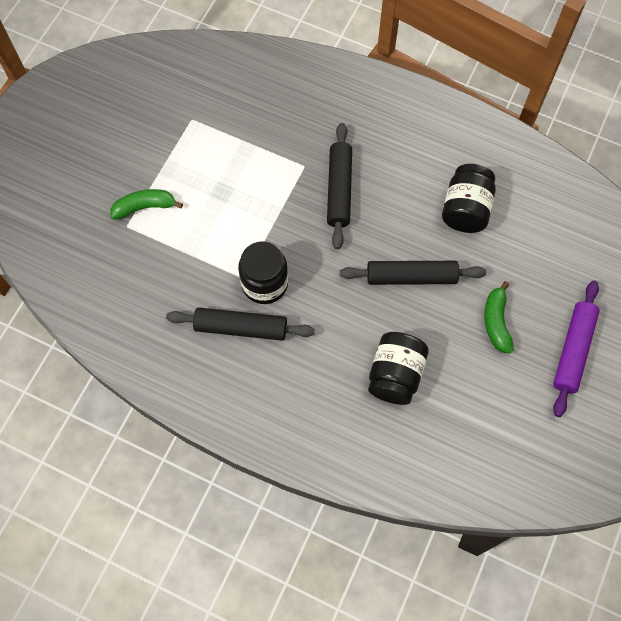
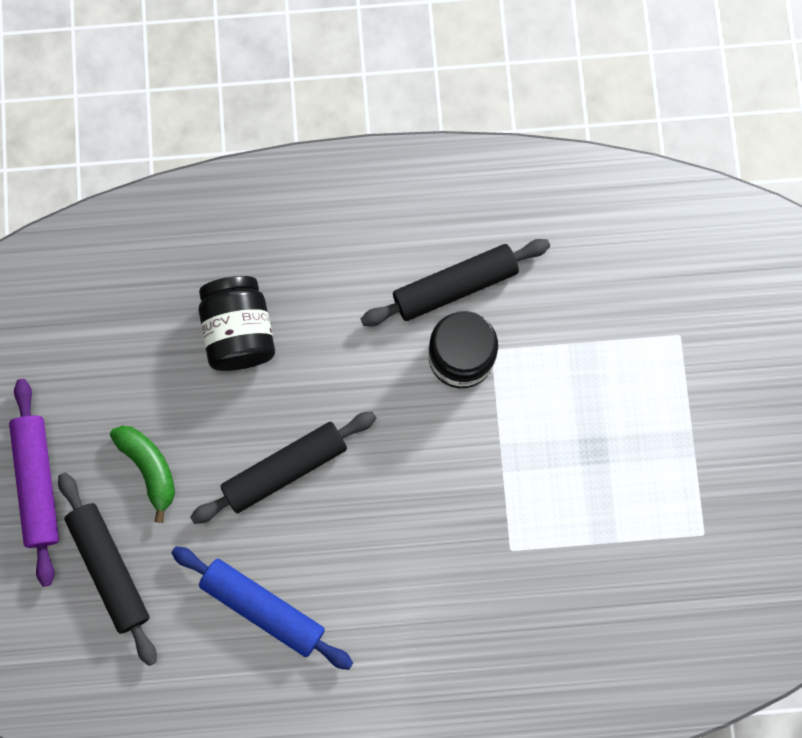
camera: 150 degrees right, 10 degrees up
green banana [110,189,183,220] -> none
black rolling pin [327,123,352,249] -> black rolling pin moved to [58,472,157,666]
black jar [442,164,496,233] -> blue rolling pin [171,546,353,670]

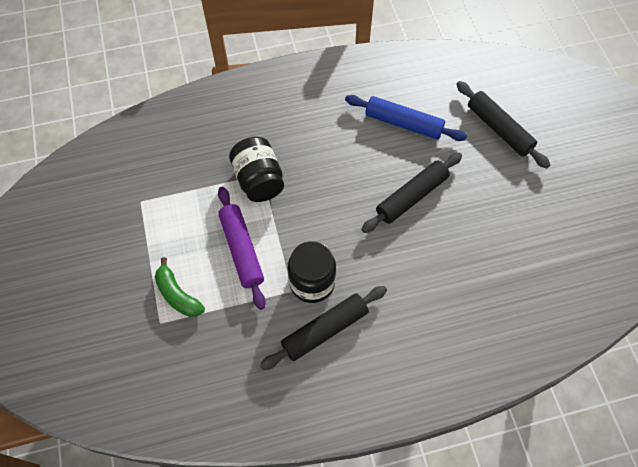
camera: 170 degrees right, 15 degrees down
purple rolling pin [9,379,59,587] -> purple rolling pin moved to [218,187,266,310]
green banana [110,426,175,523] -> green banana moved to [155,257,205,317]
black jar [199,276,275,371] -> black jar moved to [229,137,284,202]

